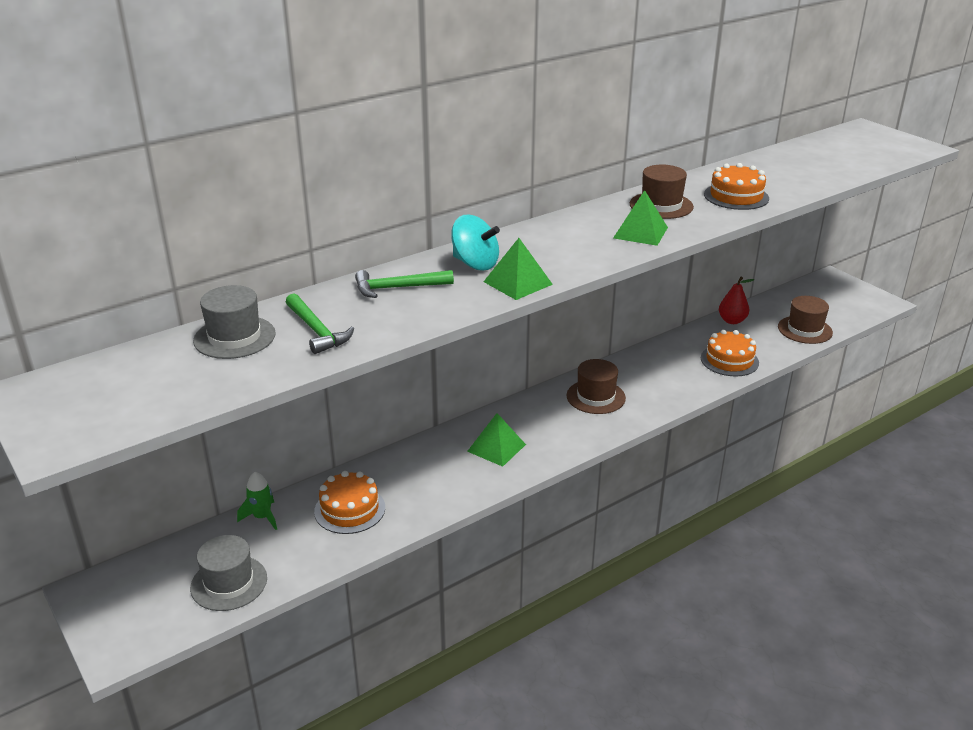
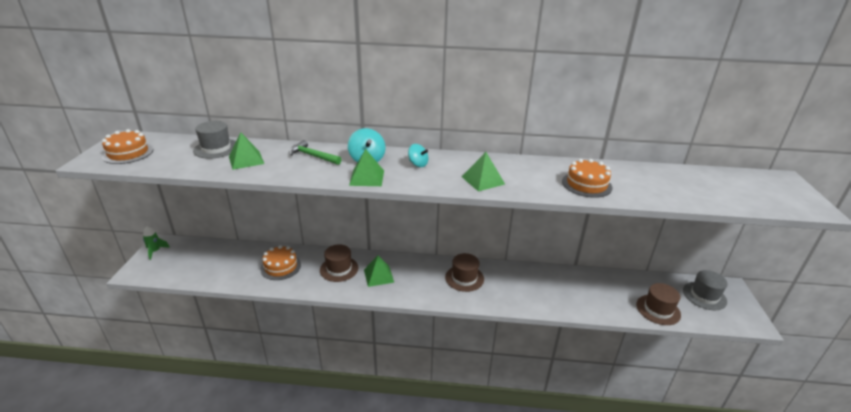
camera: 40 degrees right, 0 degrees up
grey hat [190,535,267,611] -> grey hat moved to [683,270,728,310]
green rocket [237,472,277,530] -> green rocket moved to [143,226,170,260]
green hammer [286,293,354,354] -> green pyramid [229,132,264,170]
brown hat [630,165,694,219] -> brown hat moved to [320,244,359,282]
orange cake [701,330,759,377] -> orange cake moved to [102,129,153,164]
red pear [719,277,754,324] -> none
none -> turquoise spinning top [408,144,428,167]

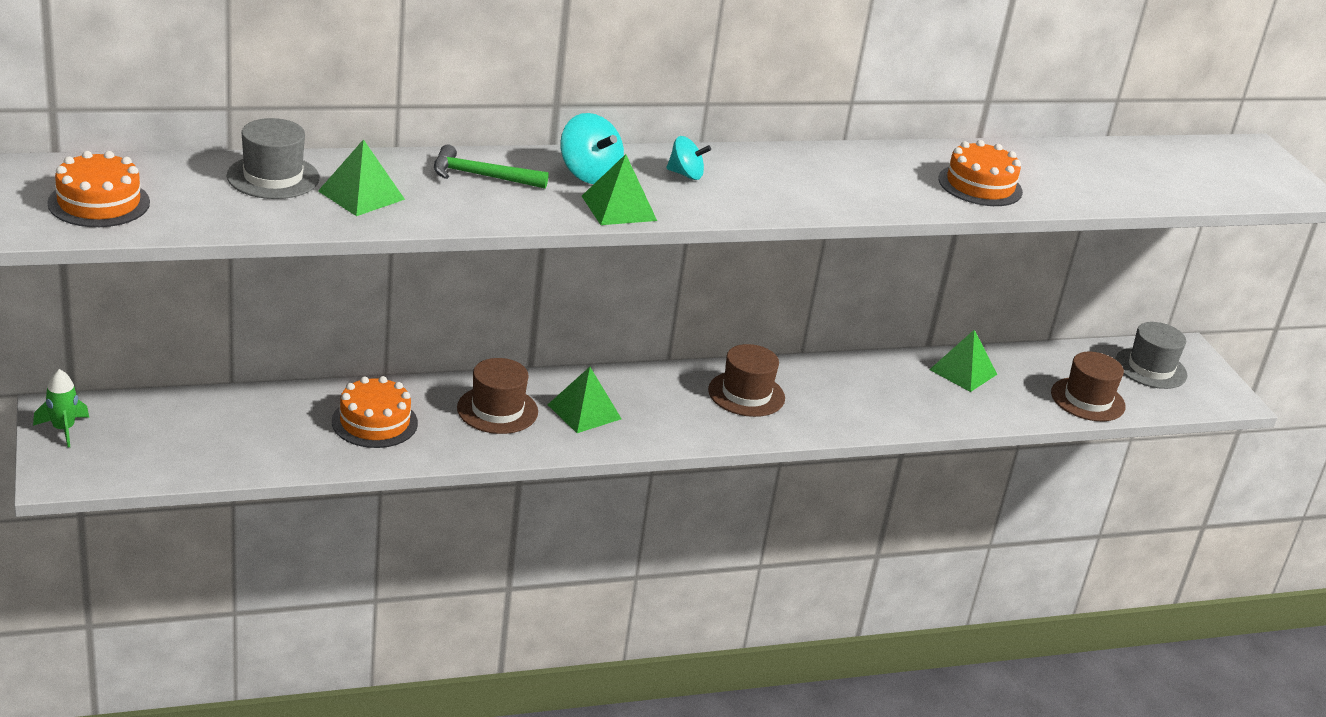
camera: 25 degrees left, 0 degrees up
green pyramid [462,152,505,191] -> green pyramid moved to [929,330,997,392]

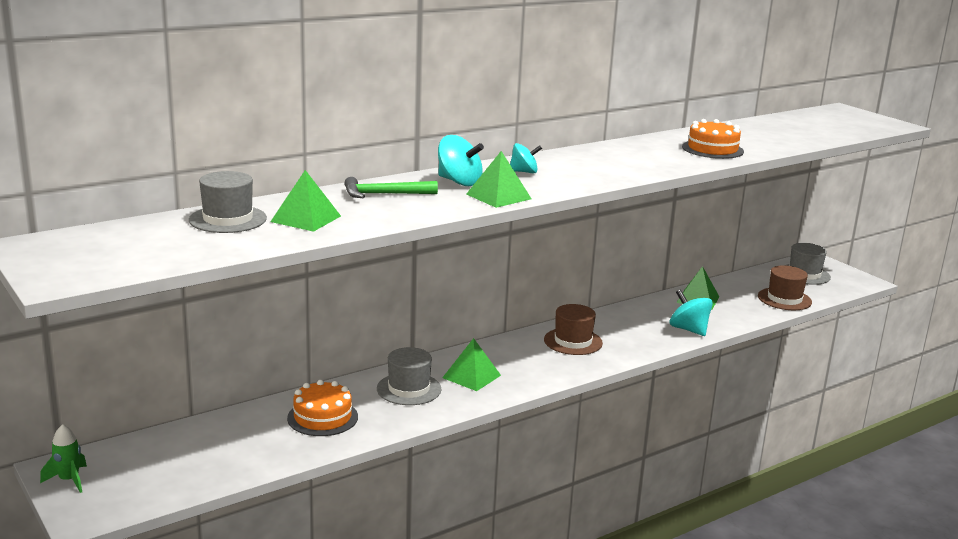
camera: 15 degrees left, 10 degrees down
orange cake [47,151,150,227] -> none
brown hat [457,358,538,434] -> grey hat [377,347,442,405]
none -> turquoise spinning top [670,289,713,336]

